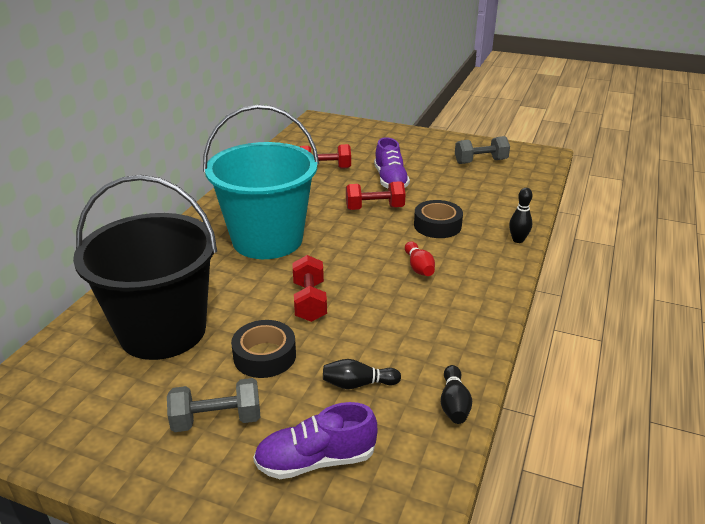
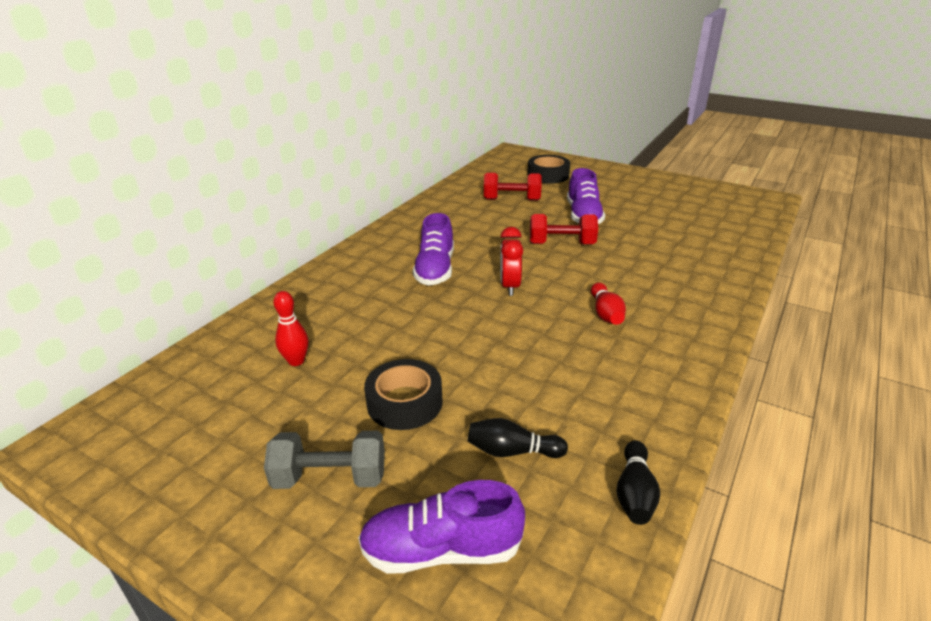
camera: 10 degrees right, 0 degrees up
black bucket [73,175,217,360] -> red bowling pin [273,291,309,366]
turquoise bucket [203,105,319,259] -> purple shoe [413,213,454,286]
red dumbbell [292,255,327,322] -> none
black tape [414,200,463,238] -> black tape moved to [527,155,570,184]
grey dumbbell [455,136,510,164] -> none
black bowling pin [509,188,533,243] -> none
none -> red clock [500,227,523,296]

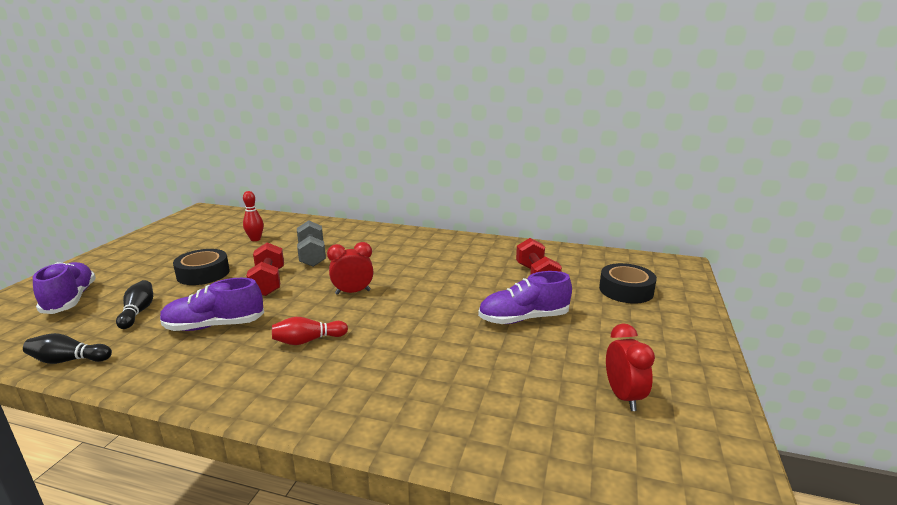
camera: 75 degrees right, 10 degrees down
grey dumbbell [264,431,385,489] -> grey dumbbell moved to [297,220,326,267]
purple shoe [413,213,454,286] -> purple shoe moved to [160,278,264,331]
red dumbbell [530,214,598,245] -> red dumbbell moved to [247,242,284,296]
none -> red clock [606,323,655,411]

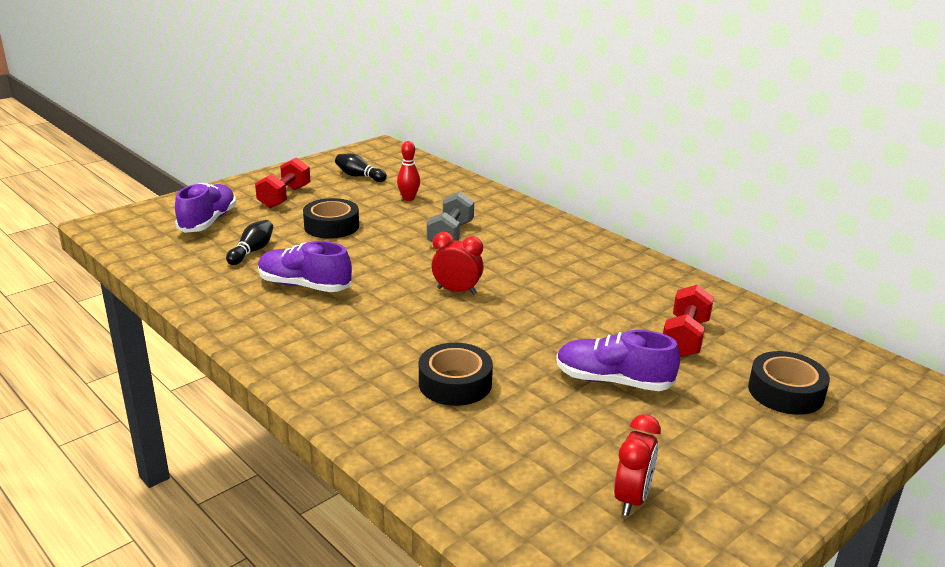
camera: 30 degrees right, 5 degrees up
black bowling pin [23,333,112,364] -> black bowling pin moved to [335,154,387,182]
red dumbbell [247,242,284,296] -> red dumbbell moved to [255,157,311,208]
red bowling pin [272,317,348,345] -> none
none -> black tape [419,343,493,406]

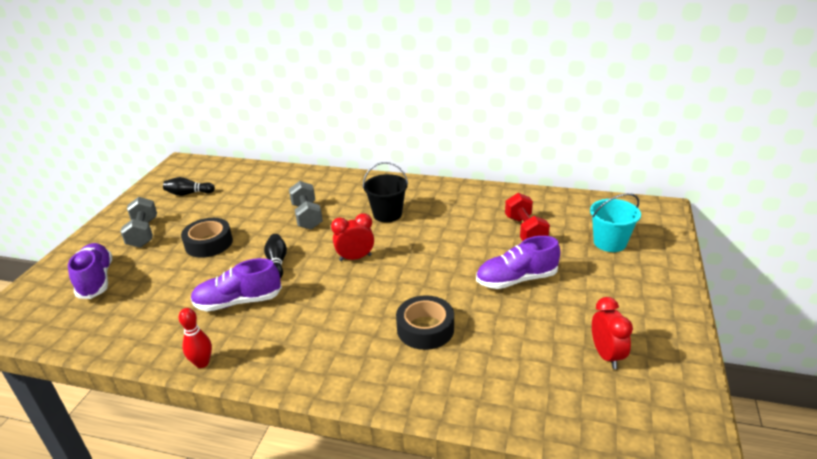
camera: 30 degrees left, 5 degrees up
black bowling pin [226,220,273,265] -> black bowling pin moved to [264,234,287,278]
red dumbbell [255,157,311,208] -> grey dumbbell [120,197,157,248]
red bowling pin [397,141,420,201] -> red bowling pin moved to [179,308,212,368]
black tape [748,351,830,415] -> turquoise bucket [590,193,641,252]
none -> black bucket [363,162,408,222]

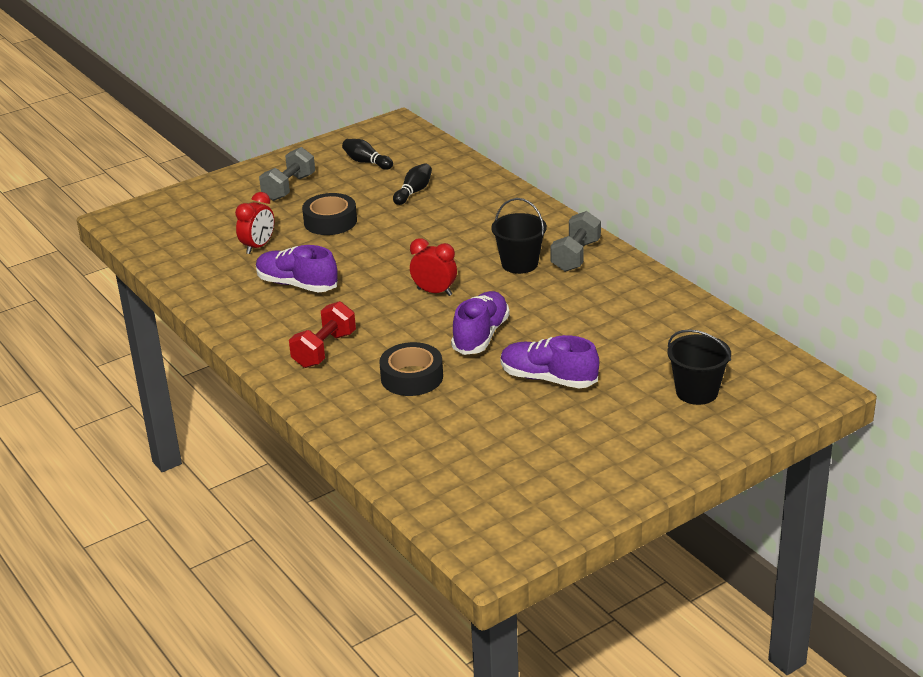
camera: 40 degrees right, 0 degrees up
purple shoe [68,243,112,299] -> purple shoe moved to [451,291,510,355]
red bowling pin [179,308,212,368] -> none
black bowling pin [264,234,287,278] -> black bowling pin moved to [393,163,432,205]
grey dumbbell [289,181,323,230] -> grey dumbbell moved to [550,211,601,272]
red dumbbell [505,193,550,241] -> red dumbbell moved to [289,301,356,368]
turquoise bucket [590,193,641,252] -> black bucket [667,329,731,405]
red clock [592,297,633,369] -> red clock moved to [235,192,274,254]

